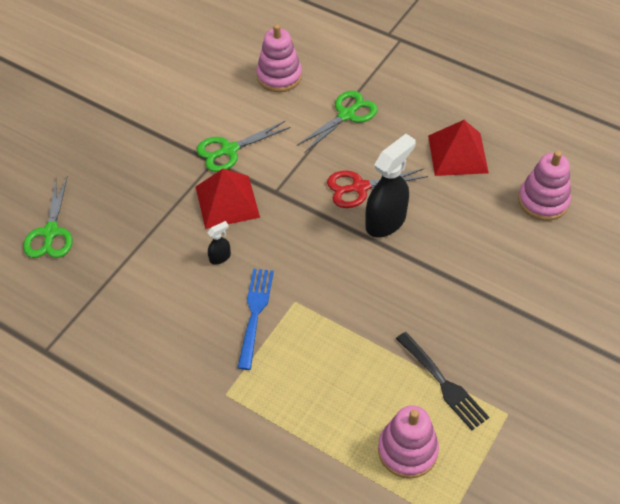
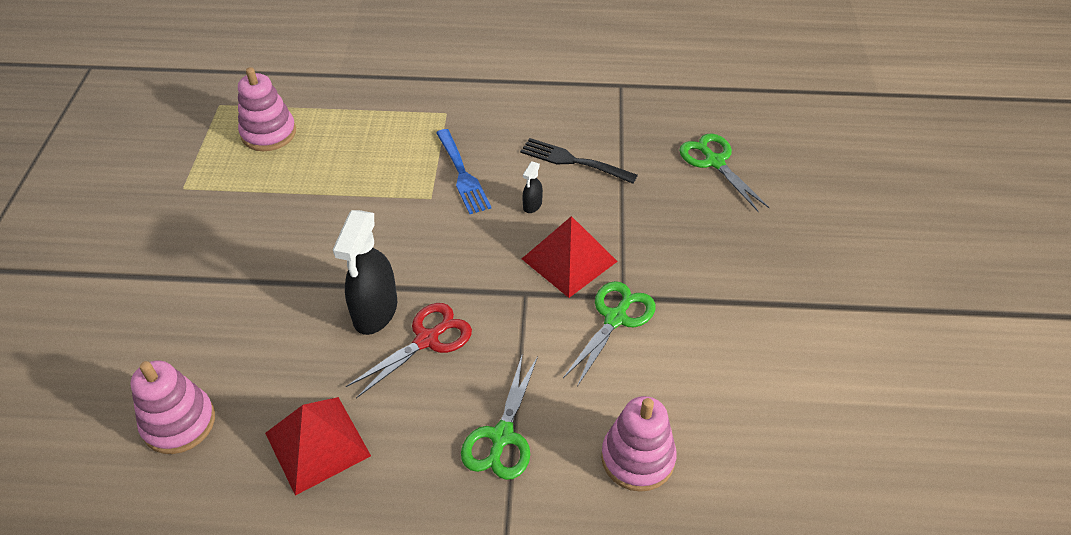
camera: 150 degrees right, 5 degrees down
black fork [396,332,489,430] -> black fork moved to [520,138,638,184]

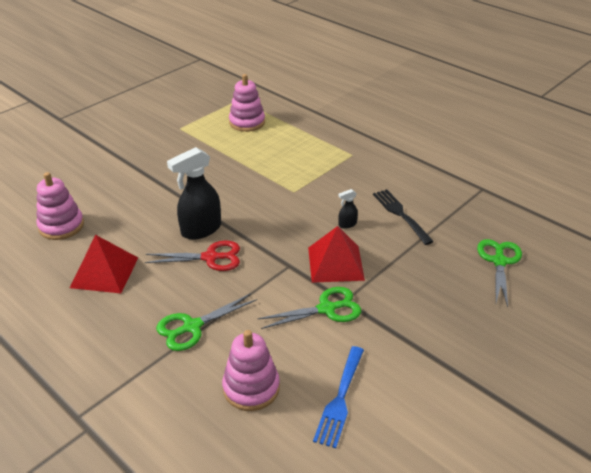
camera: 40 degrees right, 10 degrees down
blue fork [436,129,491,214] -> blue fork moved to [313,346,364,448]

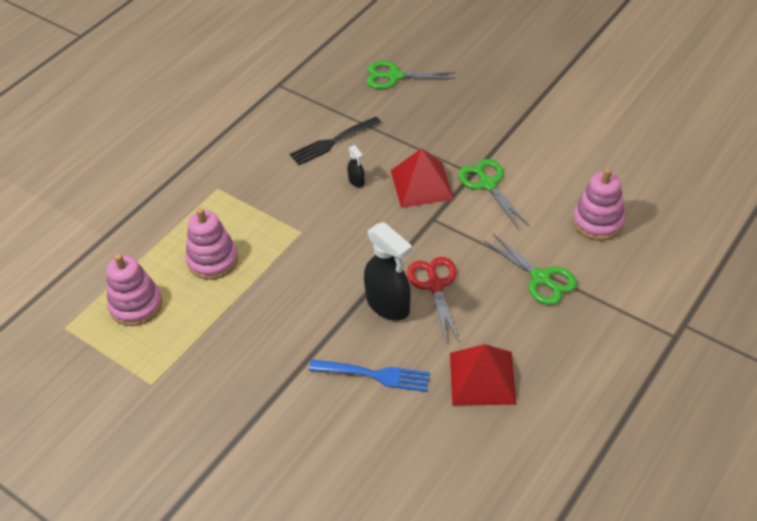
camera: 95 degrees left, 10 degrees up
pink stacking toy [36,172,84,240] -> pink stacking toy moved to [186,208,238,280]
blue fork [313,346,364,448] -> blue fork moved to [309,359,430,392]

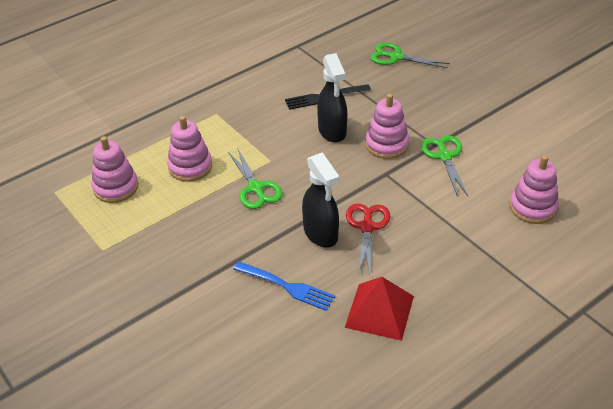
camera: 15 degrees right, 5 degrees down
black spray bottle [347,145,365,187] -> black spray bottle [317,53,347,143], size x2.20
red pyramid [391,148,454,208] -> pink stacking toy [365,94,409,159]
green scissors [484,234,577,305] -> green scissors moved to [228,148,283,209]

